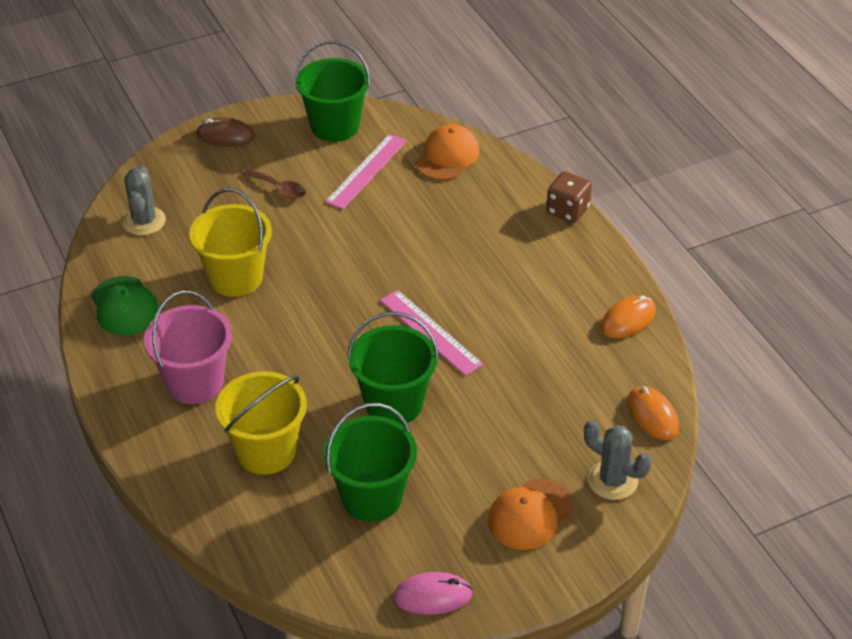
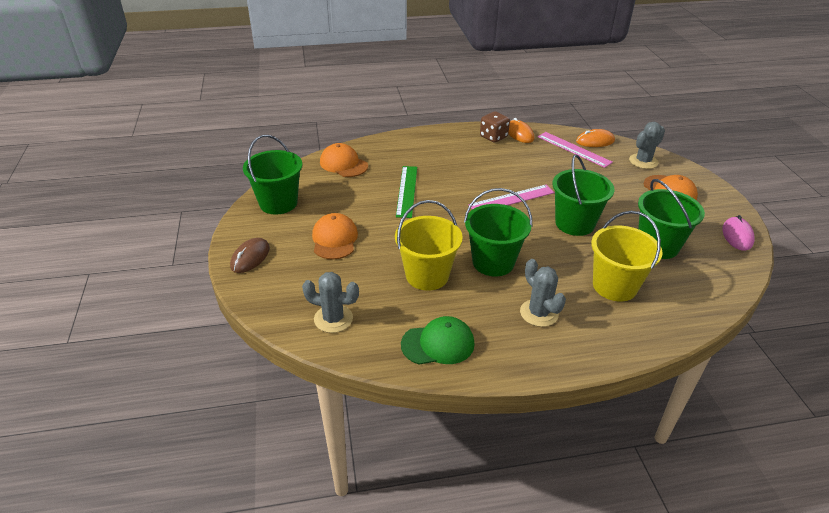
camera: 75 degrees left, 5 degrees down
pink bucket [144,290,232,404] -> grey cactus [520,259,566,327]
brown spoon [243,168,306,200] -> orange cap [312,213,358,260]
pink ruler [325,134,407,209] -> pink ruler moved to [538,132,613,168]
brown dice [546,171,592,223] -> brown dice moved to [480,111,510,143]
none -> green ruler [396,166,417,218]
none -> green bucket [464,188,532,276]

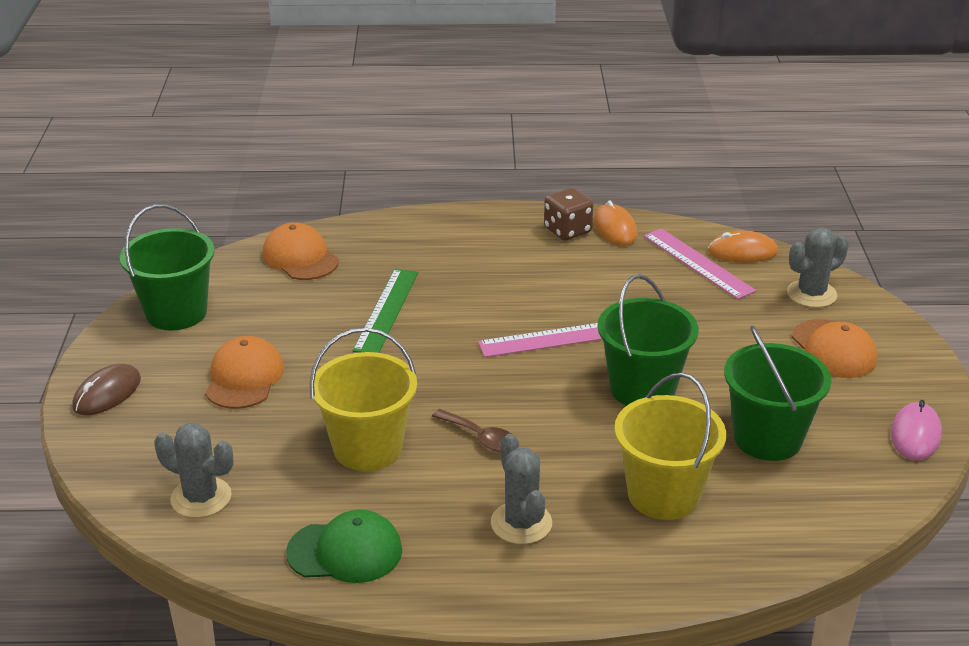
camera: 10 degrees right, 5 degrees down
green bucket [464,188,532,276] -> brown spoon [432,409,511,452]

